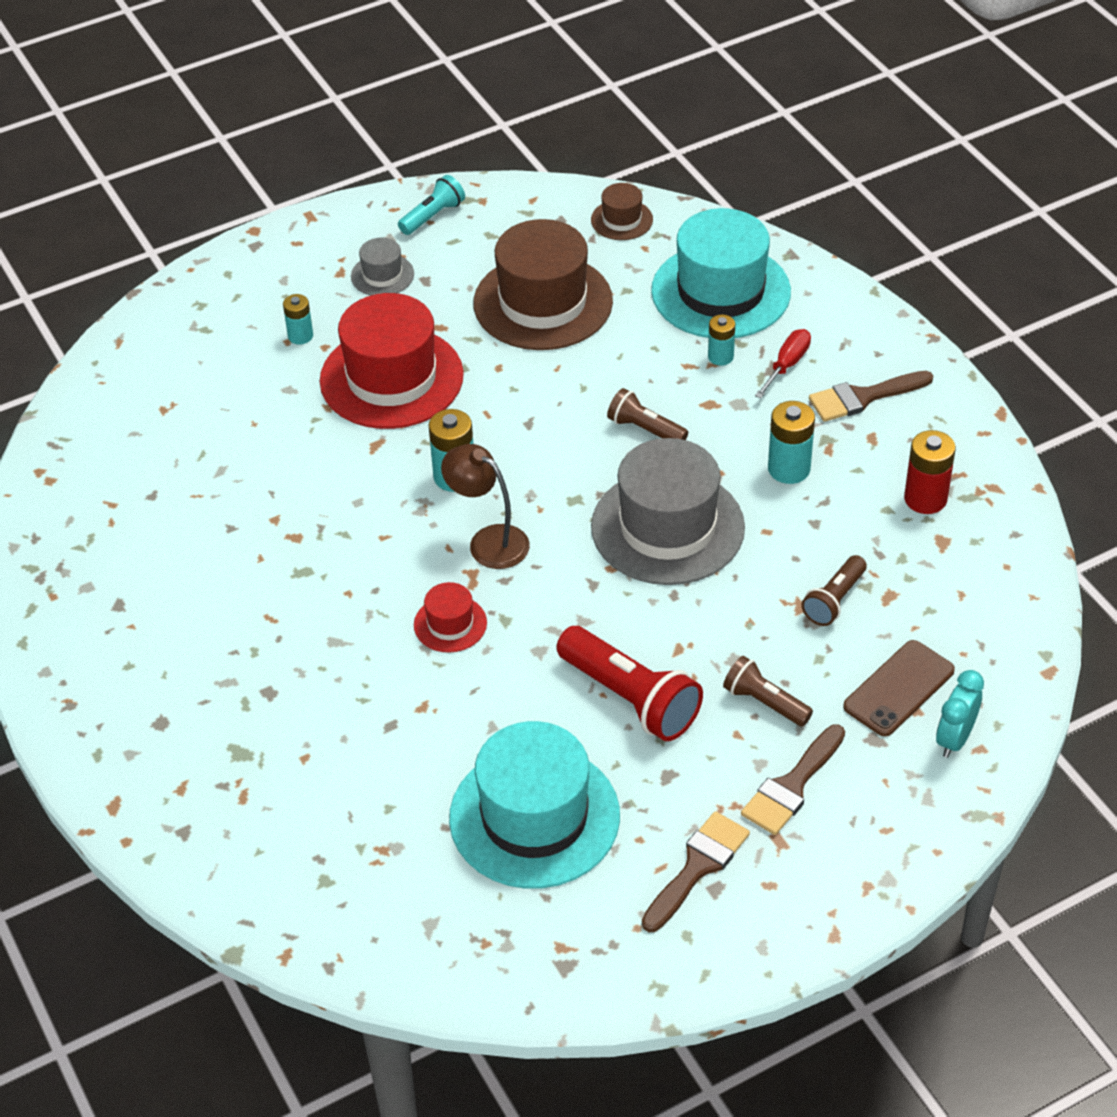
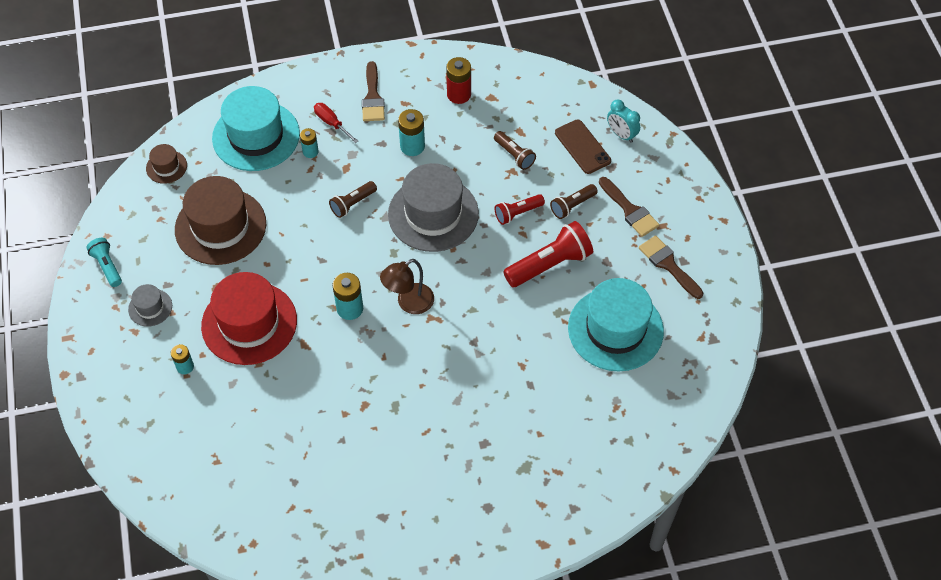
camera: 75 degrees left, 10 degrees up
red hat [414,582,487,653] -> none
none -> red flashlight [495,194,545,225]

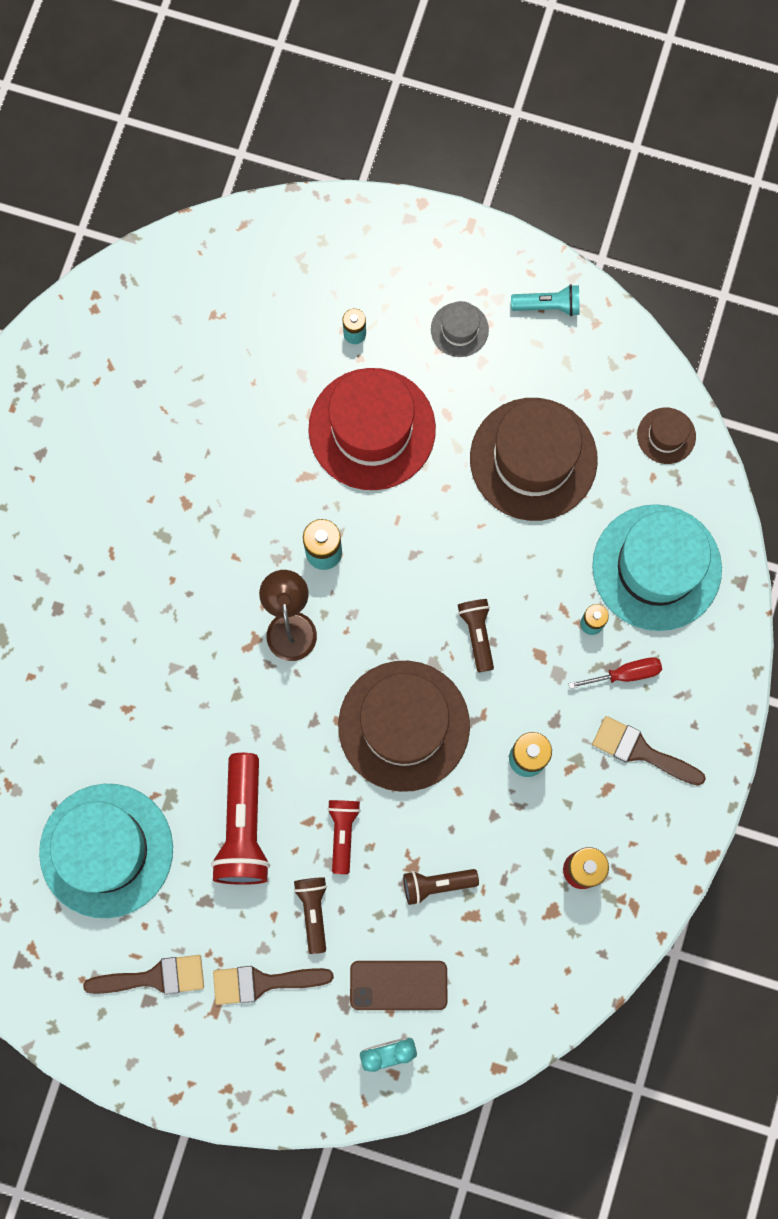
camera: 120 degrees right, 20 degrees up
grey hat [388,163,479,252] -> brown hat [338,661,470,792]

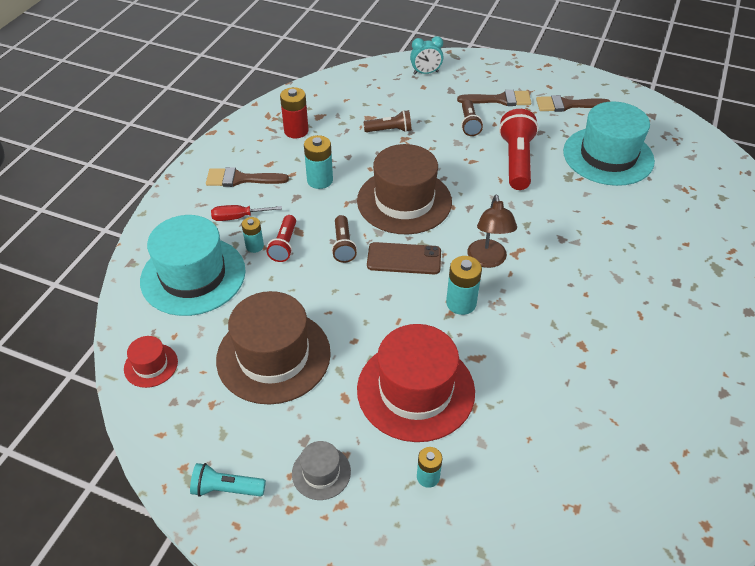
camera: 175 degrees left, 30 degrees down
red flashlight [327,800,361,874] -> red flashlight moved to [267,215,296,262]
brown phone [350,961,447,1010] -> brown phone moved to [367,242,441,274]
brown brush [592,716,706,786] -> brown brush turned 150 degrees clockwise [206,167,289,187]
brown hat [637,407,696,464] -> red hat [124,336,178,388]

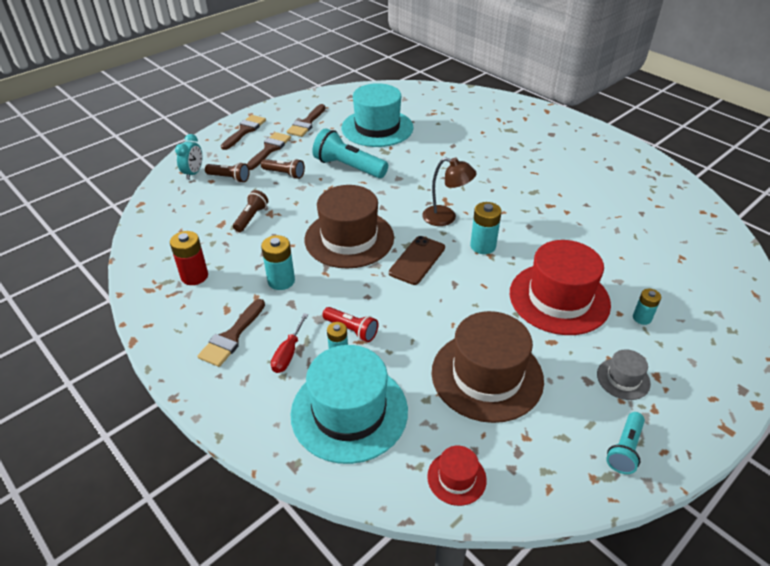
camera: 65 degrees left, 5 degrees down
brown flashlight [332,215,357,263] -> brown flashlight moved to [205,162,249,183]
red flashlight [499,109,539,190] -> turquoise flashlight [312,128,388,178]
none -> brown brush [221,115,266,150]

